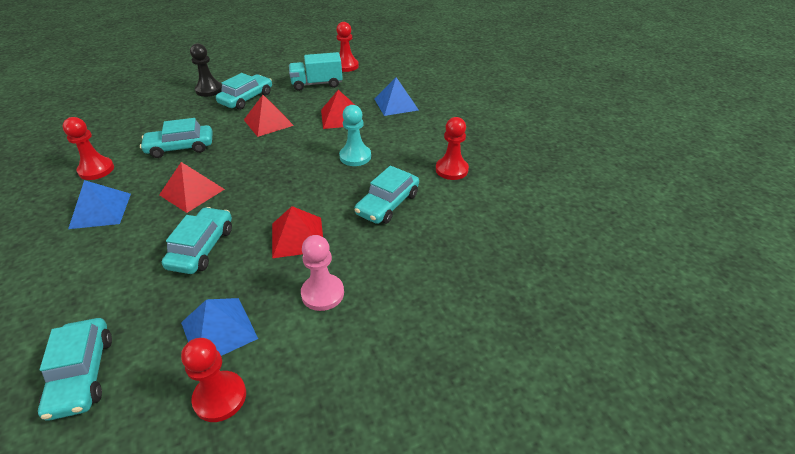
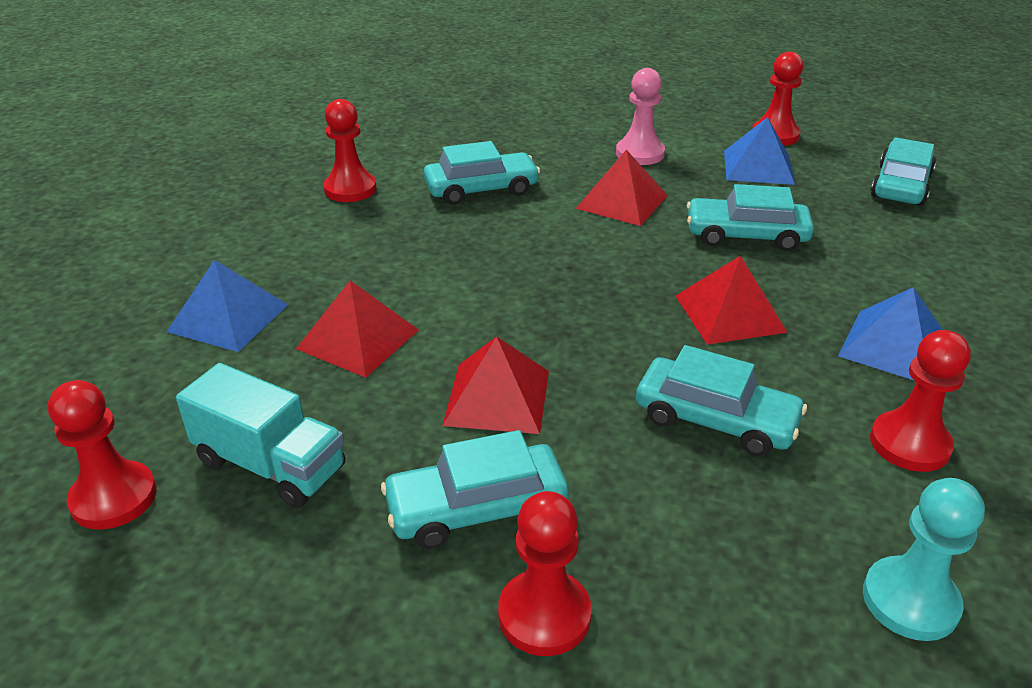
camera: 140 degrees left, 5 degrees down
turquoise car [162,207,232,274] -> turquoise car turned 45 degrees clockwise [687,184,814,251]
black pawn [190,43,222,97] -> red pawn [498,491,592,656]
turquoise pawn [339,105,371,166] -> turquoise pawn moved to [863,478,985,641]

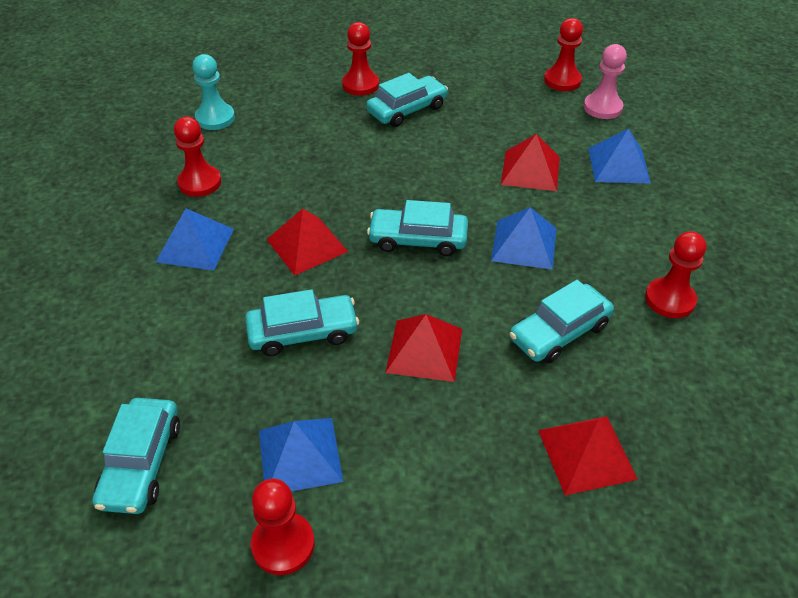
camera: 160 degrees right, 10 degrees up
turquoise truck [176,363,345,508] -> none
red pyramid [442,336,549,434] -> red pyramid moved to [538,416,638,495]
pink pawn [616,68,665,165] -> pink pawn moved to [584,44,627,119]
turquoise car [636,345,807,456] -> turquoise car moved to [367,200,468,256]
none -> blue pyramid [491,207,556,270]

